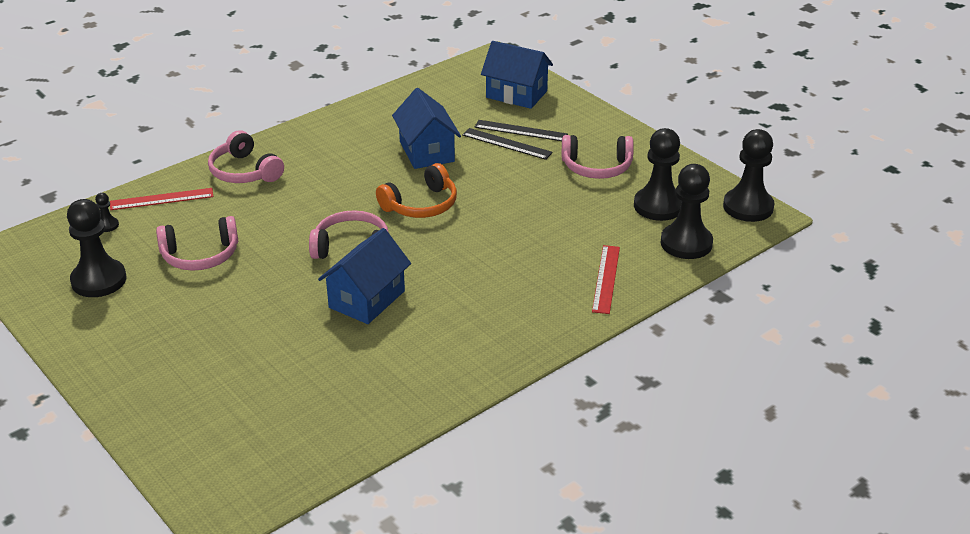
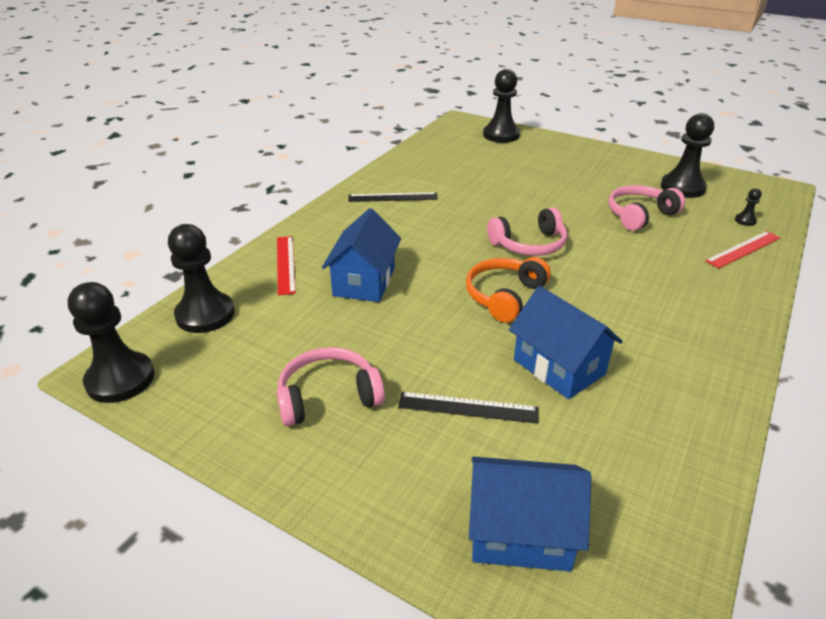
camera: 160 degrees right, 0 degrees up
pink headphones [208,130,284,183] -> none
blue house [318,228,411,324] -> blue house moved to [322,208,401,302]
black ruler [474,120,568,141] -> black ruler moved to [348,192,438,202]
black pawn [634,128,682,221] -> black pawn moved to [483,69,520,143]

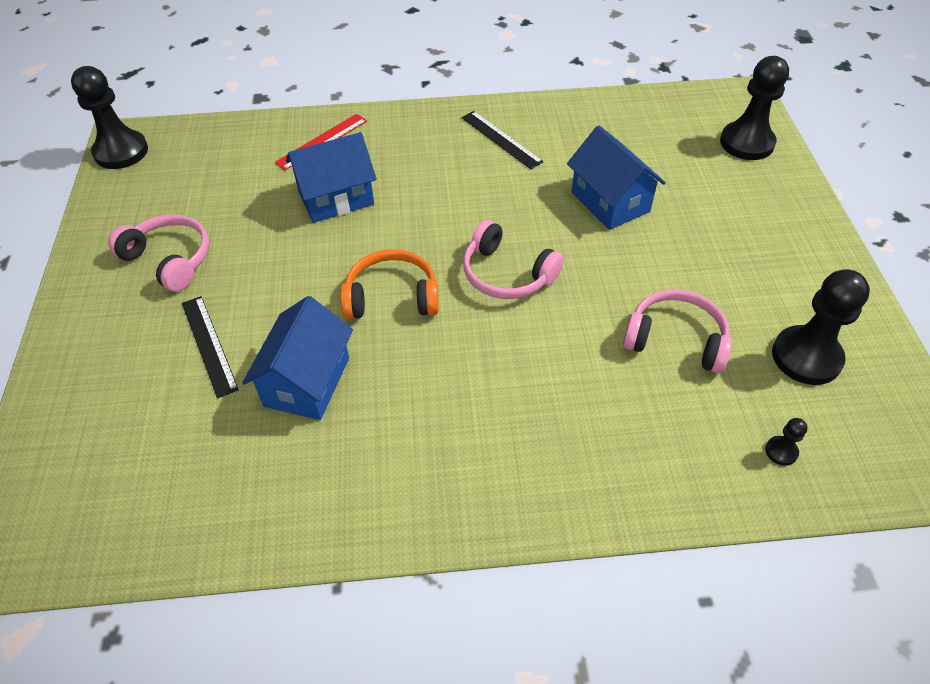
camera: 55 degrees right, 15 degrees up
black pawn [168,224,235,333] -> none
blue house [469,457,592,571] -> blue house moved to [567,125,666,230]
red ruler [705,231,781,268] -> none

